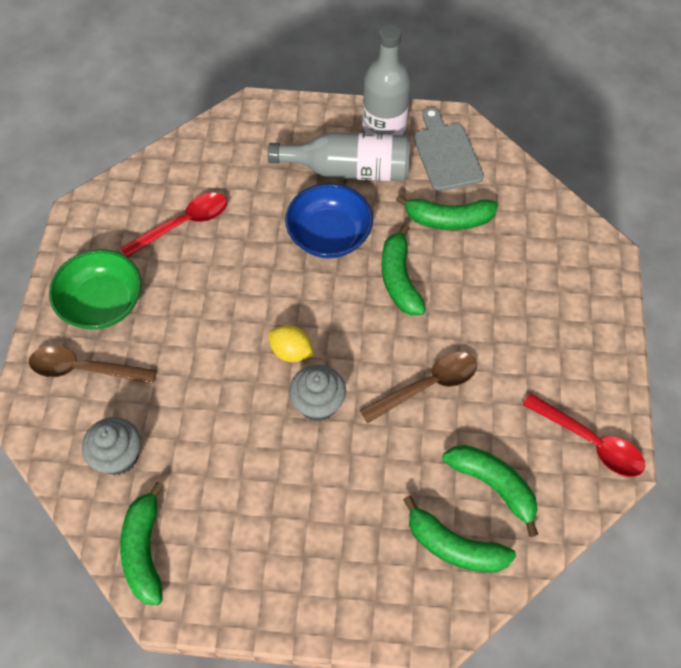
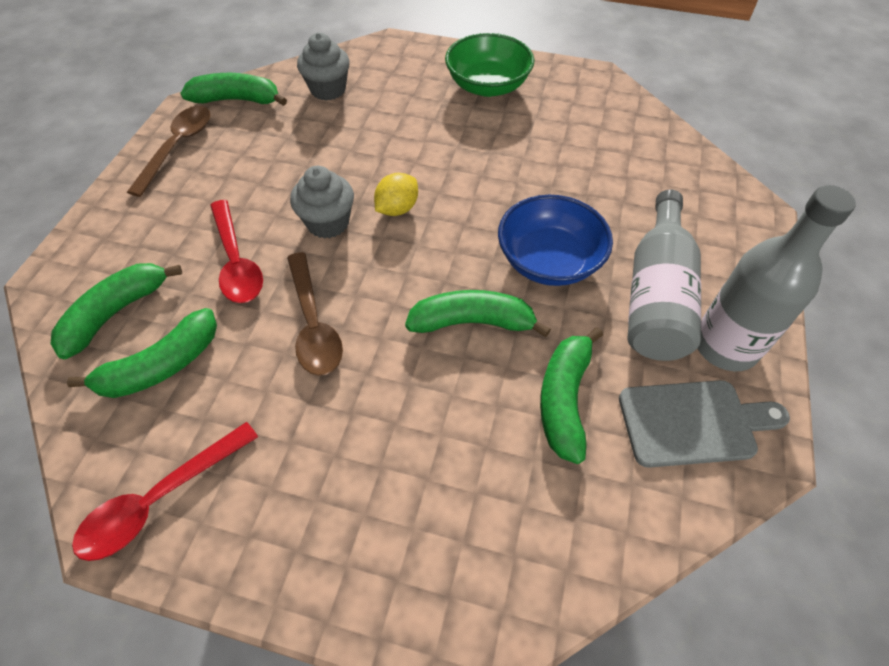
camera: 100 degrees right, 5 degrees down
brown spoon [29,346,156,384] -> brown spoon moved to [127,106,210,197]
red spoon [120,193,227,257] -> red spoon moved to [210,200,263,303]

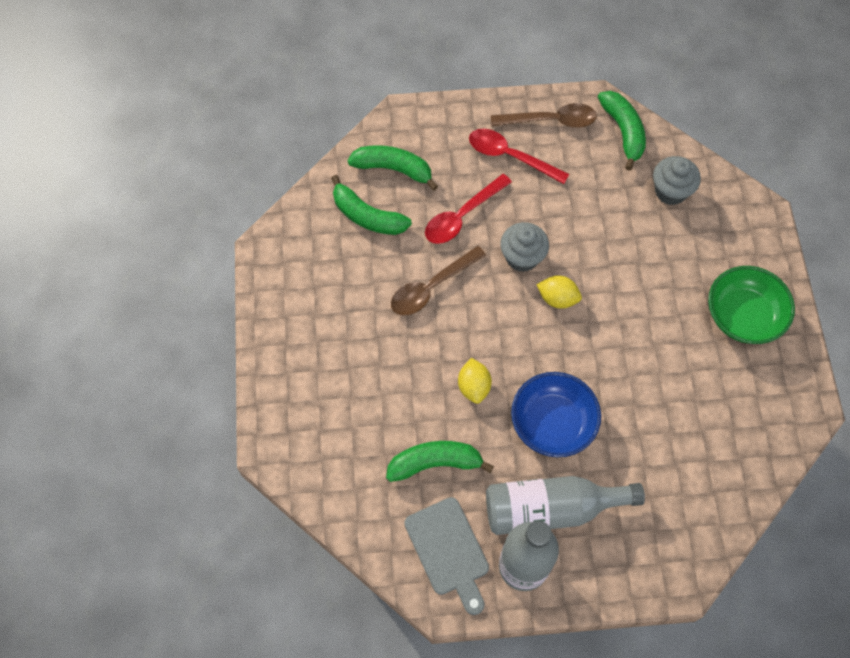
camera: 70 degrees right, 10 degrees up
red spoon [72,422,258,561] -> red spoon moved to [469,129,569,184]
green banana [405,290,551,337] -> yellow lemon [458,358,492,404]

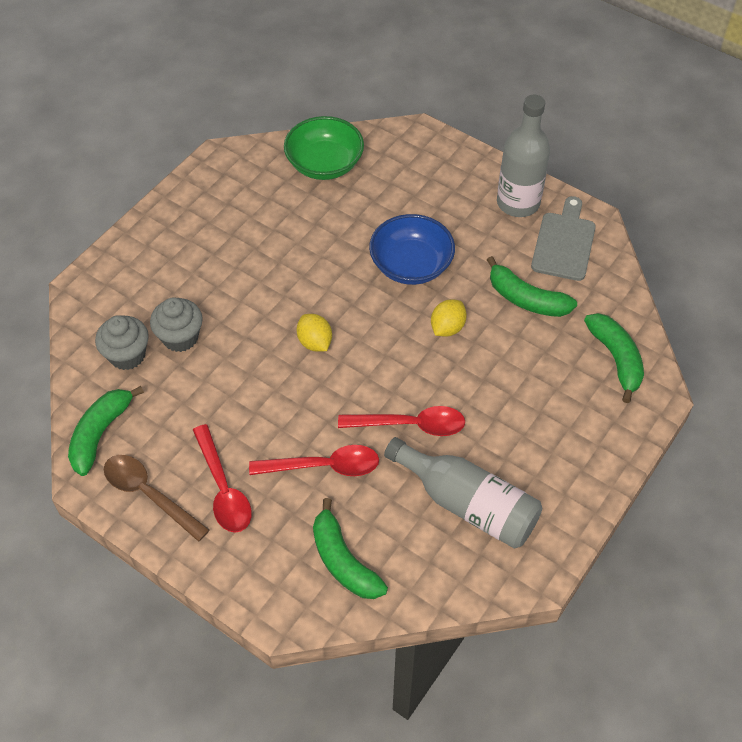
camera: 140 degrees left, 10 degrees down
green banana [331,175,412,235] -> green banana moved to [584,313,644,403]
brown spoon [391,246,486,315] -> red spoon [338,406,465,436]
grey bottle [486,476,645,535] -> grey bottle moved to [384,437,542,549]
grey cupcake [500,222,549,272] -> grey cupcake moved to [150,297,203,352]
green bowl [708,266,795,344] -> green bowl moved to [284,116,364,180]

